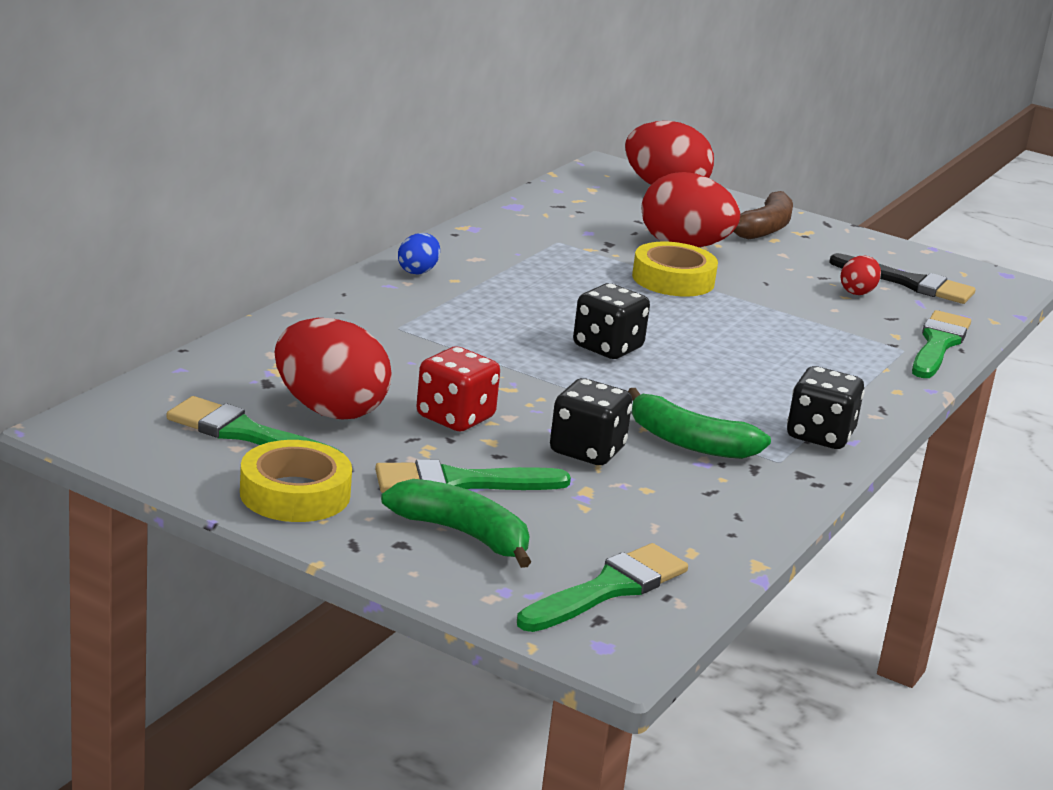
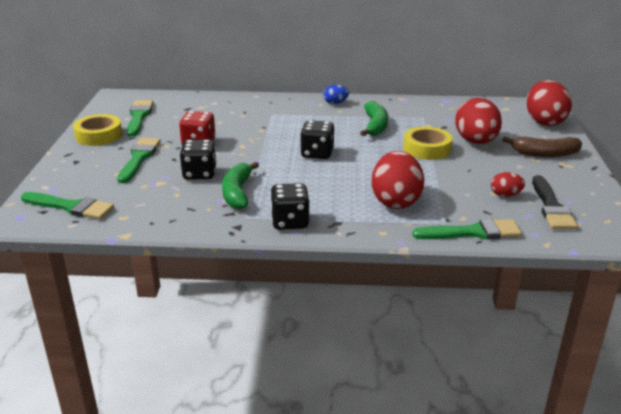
camera: 65 degrees right, 5 degrees up
red egg [275,318,392,420] -> red egg moved to [372,151,424,209]
green brush [375,460,571,493] -> green brush turned 45 degrees clockwise [117,138,161,183]
green banana [381,479,531,568] -> green banana moved to [360,101,388,136]

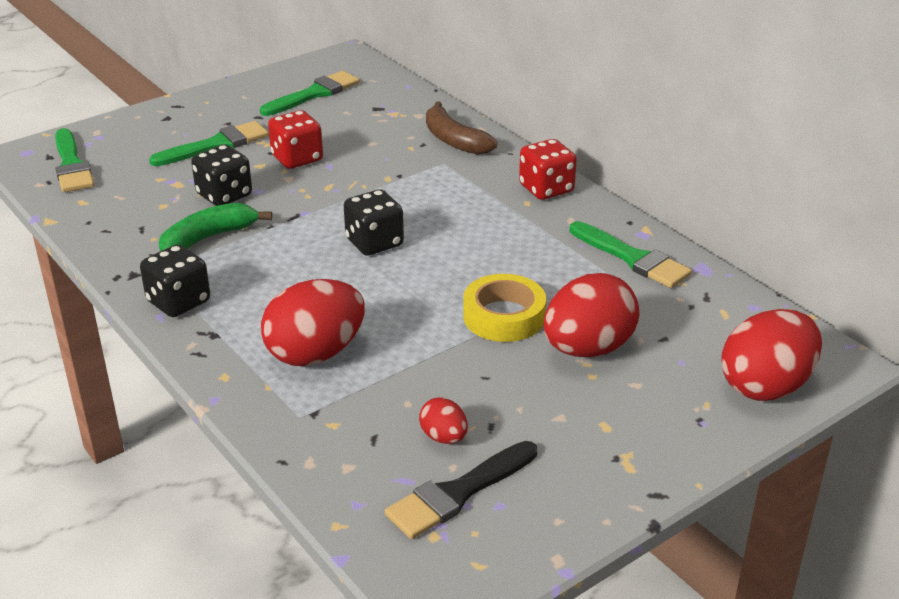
camera: 50 degrees right, 5 degrees up
yellow tape [73,114,122,146] -> none
blue egg [323,85,349,104] -> red dice [519,139,577,200]
green banana [360,101,388,136] -> none
green brush [412,219,522,239] -> green brush moved to [570,221,692,288]
brown banana [502,136,582,157] -> brown banana moved to [426,101,497,155]

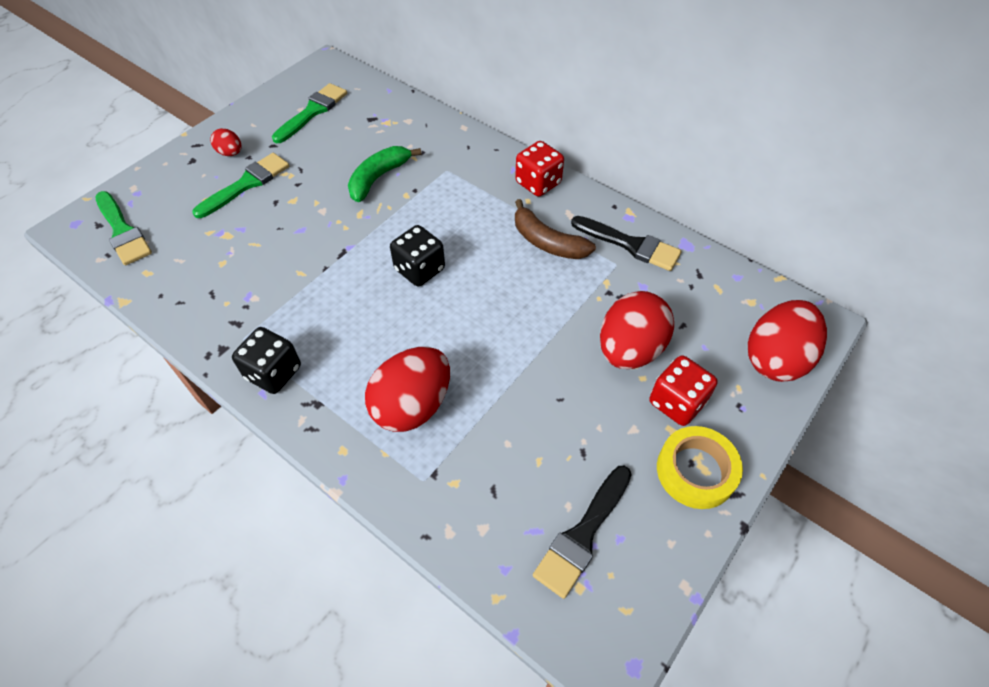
camera: 15 degrees left, 20 degrees up
green banana [159,203,272,251] -> green banana moved to [348,146,421,202]
black dice [191,144,252,206] -> none
red dice [268,110,323,169] -> red dice moved to [649,355,718,426]
red egg [419,397,468,444] -> red egg moved to [210,128,242,156]
brown banana [426,101,497,155] -> brown banana moved to [515,199,596,259]
yellow tape [463,274,546,342] -> yellow tape moved to [657,426,743,509]
green brush [570,221,692,288] -> black brush [571,216,682,271]

